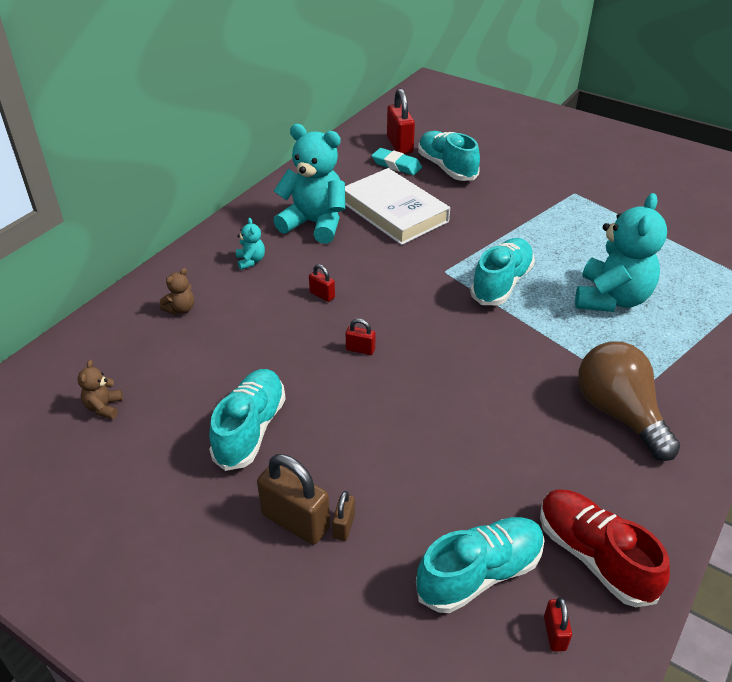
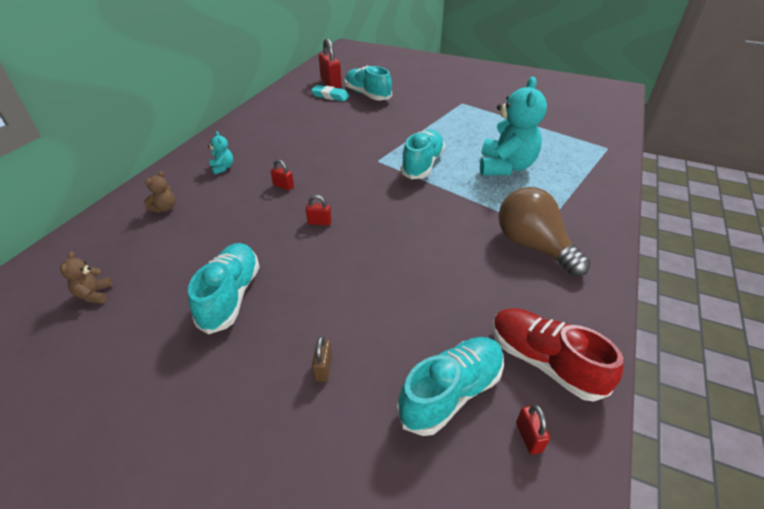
camera: 10 degrees left, 0 degrees up
brown padlock [257,454,330,545] -> none
turquoise teddy bear [273,124,345,244] -> none
white book [345,168,450,245] -> none

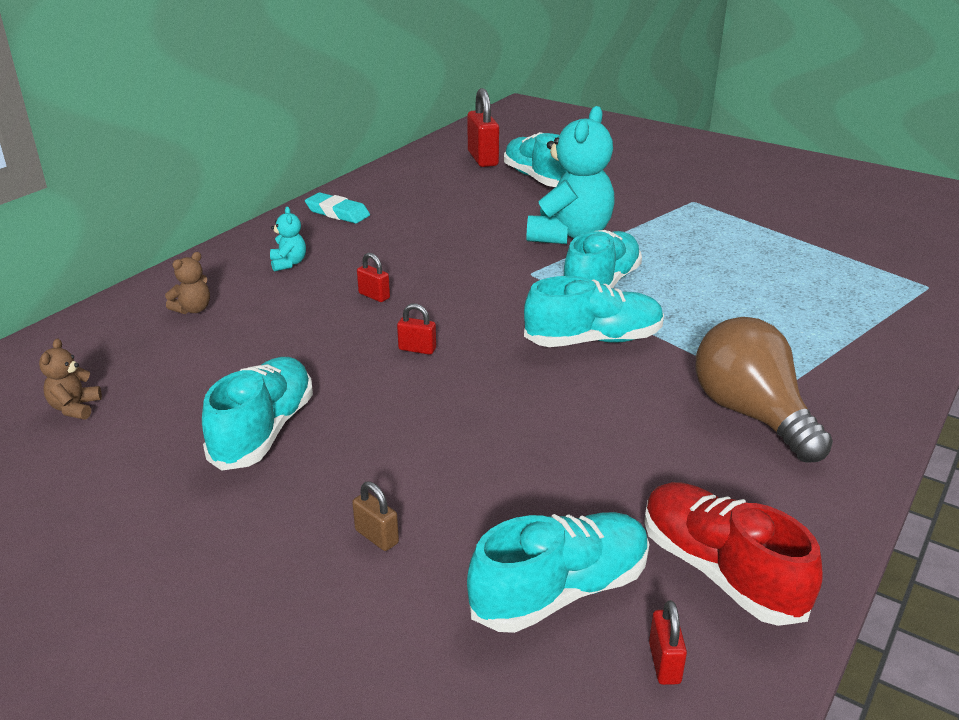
camera: 10 degrees right, 10 degrees down
turquoise eraser [311,85,349,101] -> turquoise eraser moved to [305,192,370,223]
brown padlock [312,336,332,382] -> brown padlock turned 60 degrees counterclockwise [352,481,399,551]
turquoise teddy bear [480,77,547,175] -> turquoise teddy bear moved to [527,106,615,244]
none -> turquoise shoe [524,276,664,347]

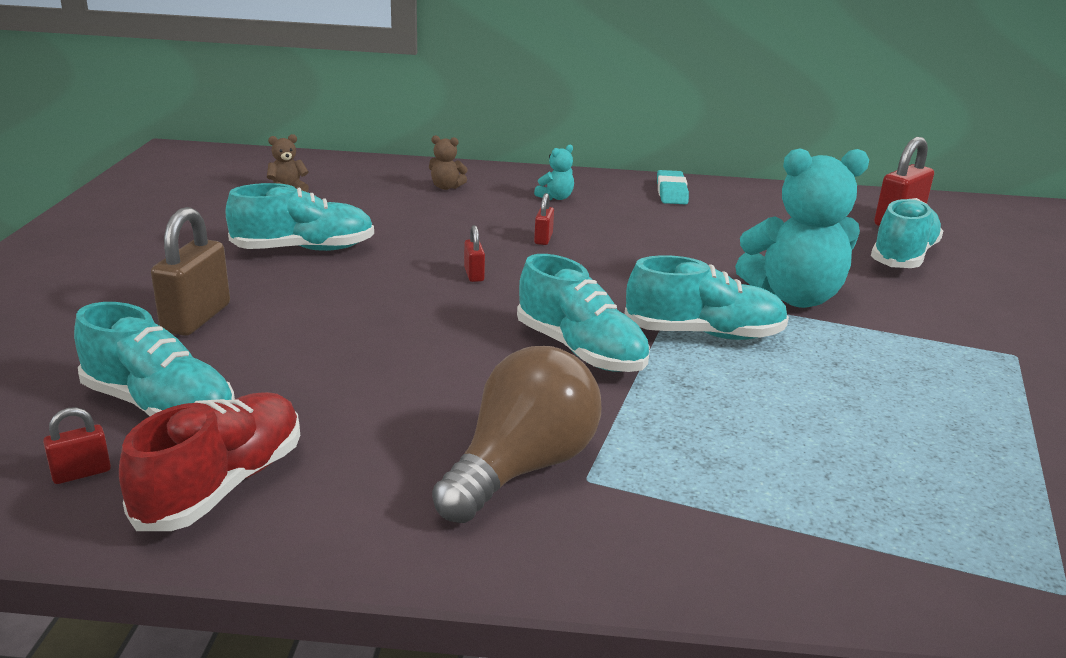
camera: 60 degrees right, 5 degrees down
brown padlock [352,481,399,551] -> brown padlock [151,207,230,336], size x1.98

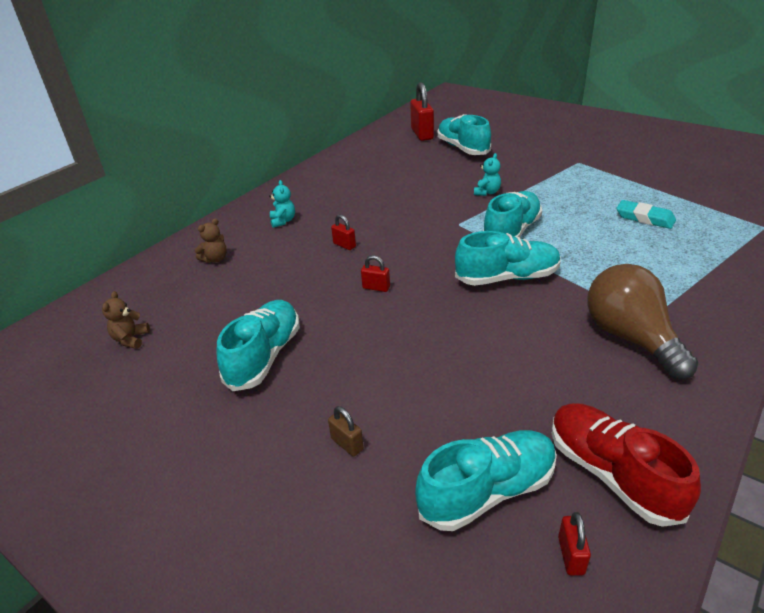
camera: 55 degrees left, 10 degrees up
brown padlock [151,207,230,336] -> brown padlock [328,406,364,456], size x0.50
turquoise eraser [657,170,689,204] -> turquoise eraser moved to [616,200,676,229]
turquoise teddy bear [735,148,869,308] -> turquoise teddy bear [474,153,501,196], size x0.43

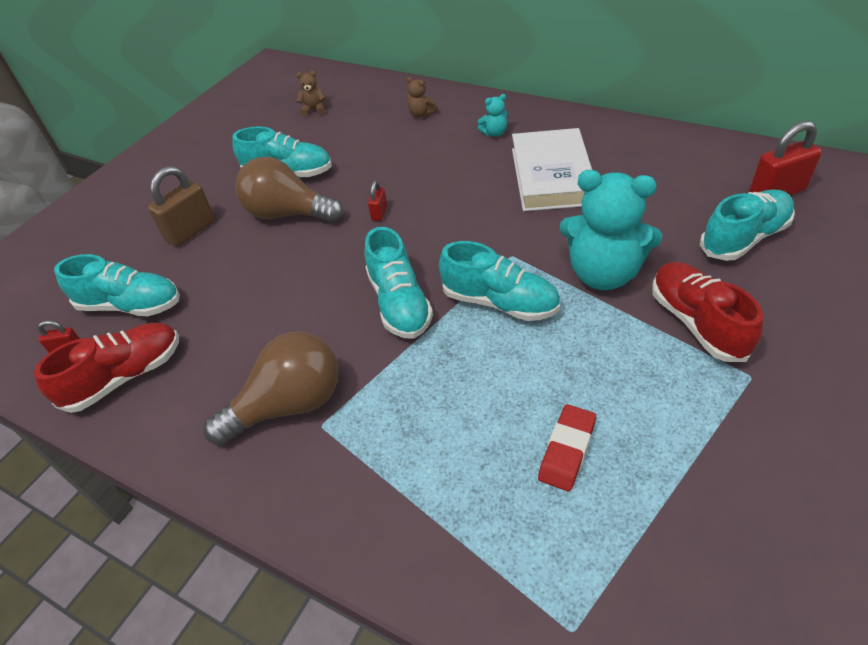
camera: 85 degrees right, 10 degrees up
brown padlock [328,406,364,456] -> brown padlock [148,166,215,247], size x1.98
red padlock [331,214,356,250] -> none
turquoise shoe [415,430,557,531] -> turquoise shoe turned 45 degrees counterclockwise [54,254,180,316]
turquoise teddy bear [474,153,501,196] -> turquoise teddy bear [560,170,662,290], size x2.35
turquoise eraser [616,200,676,229] -> red eraser [538,404,596,491]
none -> brown light bulb [235,157,343,223]
none -> white book [512,128,592,211]
none -> red shoe [652,262,763,362]

